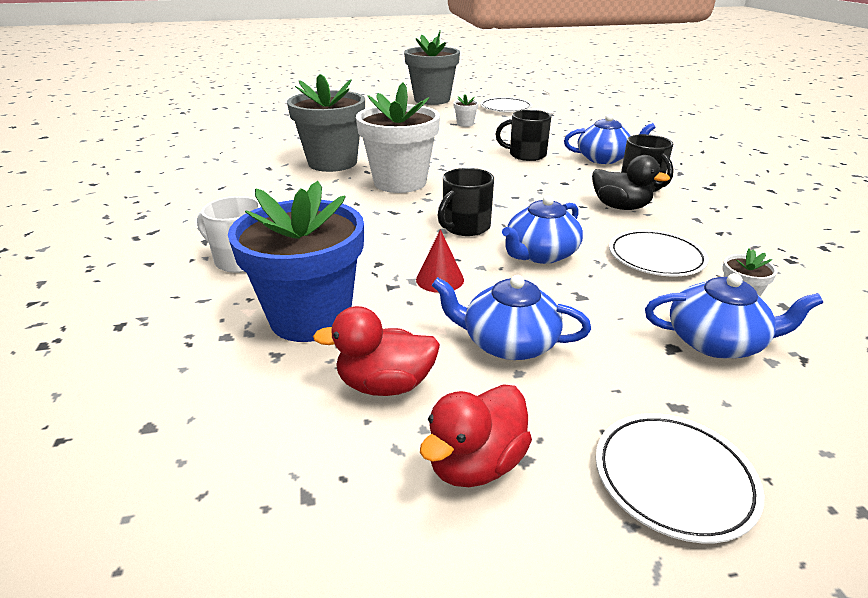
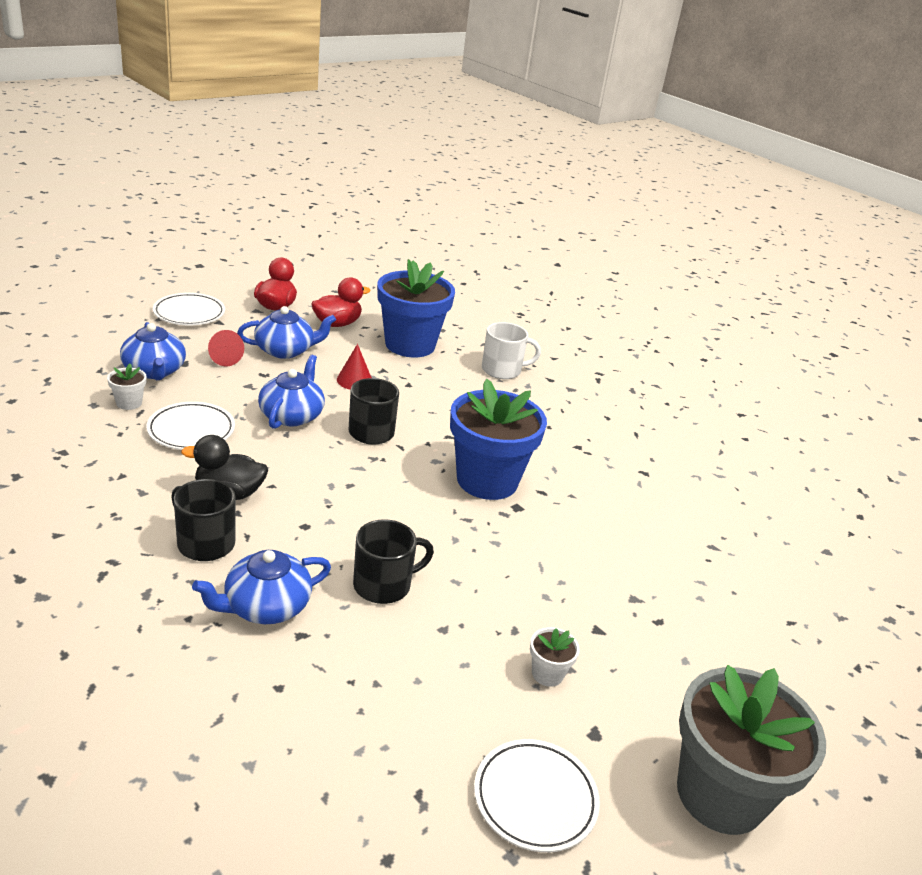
camera: 145 degrees right, 0 degrees up
grey flower pot [287,74,365,172] -> none
white flower pot [356,82,440,193] -> blue flower pot [450,379,547,500]
blue teapot [645,273,823,358] -> blue teapot turned 90 degrees counterclockwise [120,322,186,380]
none -> red cone [208,330,244,366]

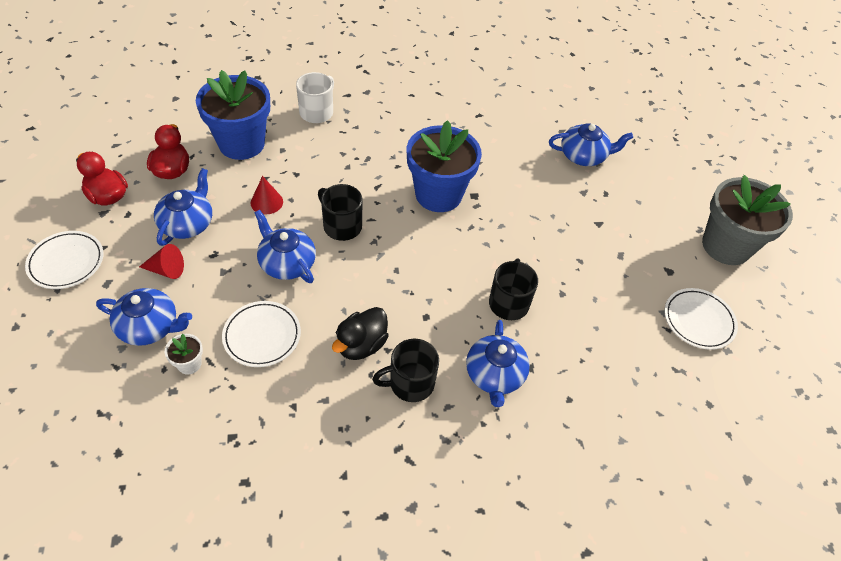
camera: 55 degrees left, 20 degrees up
white flower pot [530,627,580,687] -> none
none -> blue teapot [549,123,633,166]

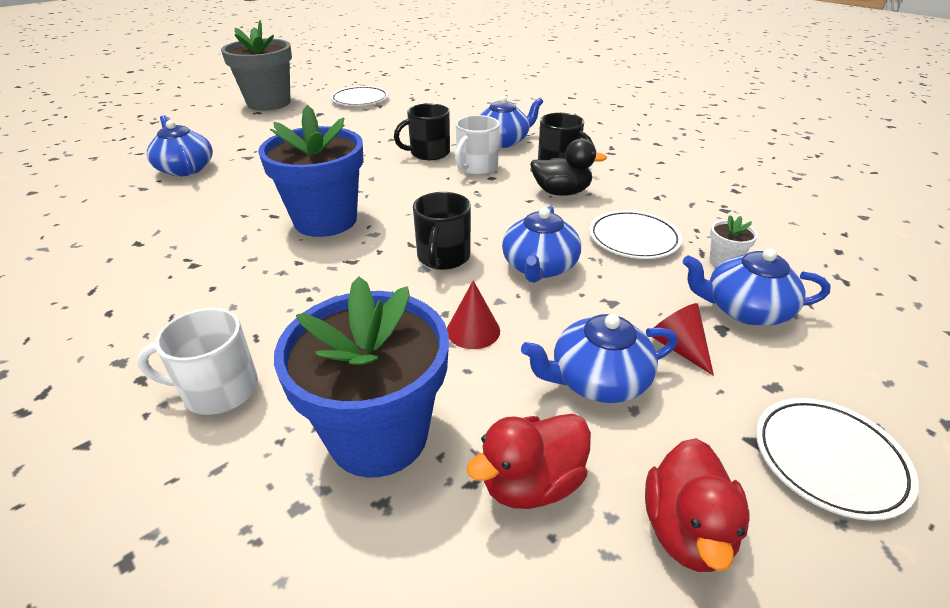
camera: 120 degrees left, 15 degrees down
blue teapot [96,288,192,346] -> blue teapot turned 60 degrees counterclockwise [682,248,831,326]
none -> white mug [455,115,500,175]

